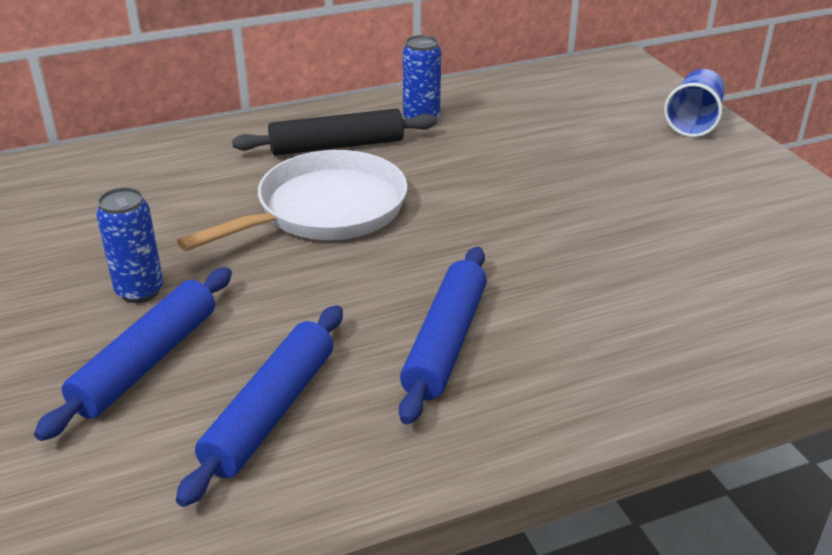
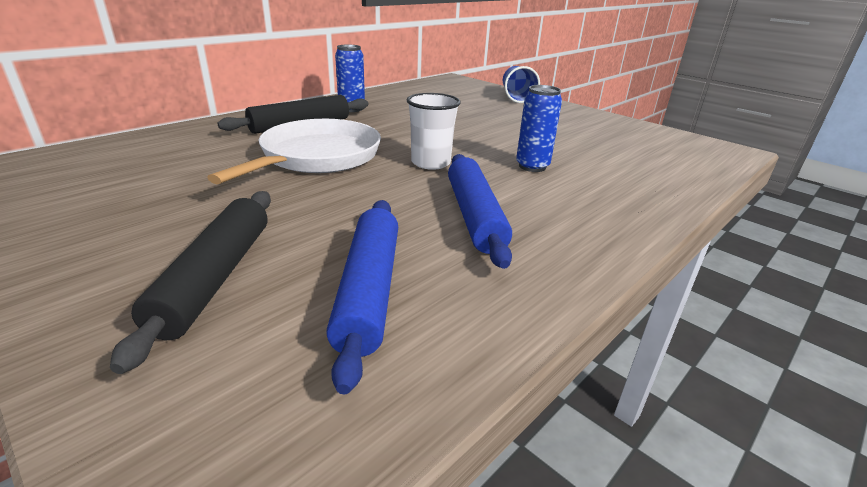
camera: 25 degrees left, 5 degrees down
blue rolling pin [34,267,232,441] -> black rolling pin [110,191,271,374]
blue can [96,187,163,303] -> blue can moved to [516,85,562,172]
none -> white cup [407,93,461,170]

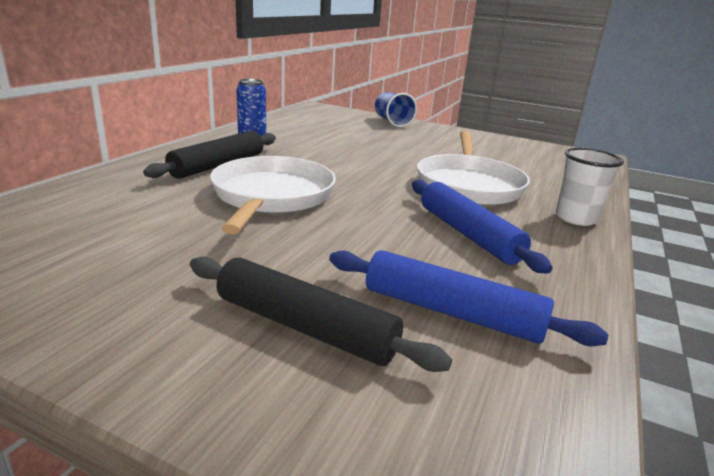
camera: 20 degrees left, 5 degrees down
black rolling pin [110,191,271,374] -> black rolling pin turned 45 degrees counterclockwise [190,256,452,372]
blue rolling pin [326,200,398,394] -> blue rolling pin turned 45 degrees counterclockwise [329,250,608,346]
white cup [407,93,461,170] -> white cup moved to [556,148,624,226]
blue can [516,85,562,172] -> white pan [417,131,530,205]

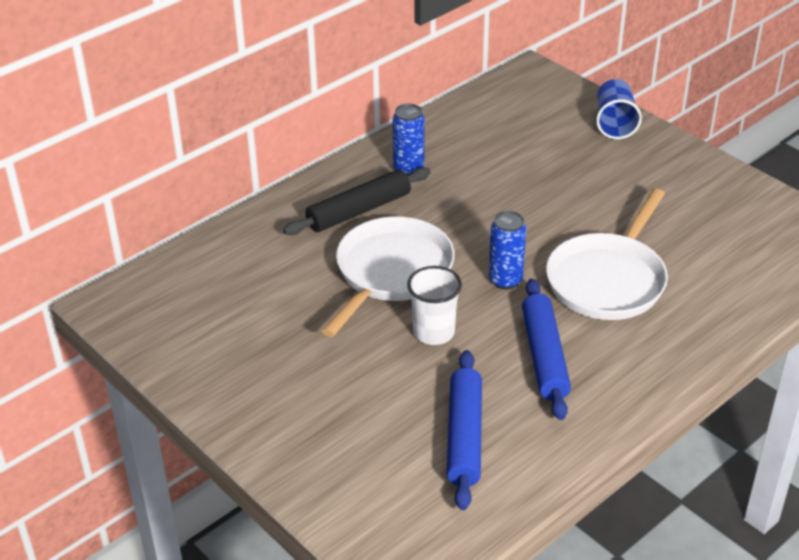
camera: 25 degrees right, 15 degrees up
black rolling pin [190,256,452,372] -> none
blue rolling pin [329,250,608,346] -> blue rolling pin turned 45 degrees clockwise [447,350,482,510]
white cup [556,148,624,226] -> white cup moved to [407,266,462,345]
none -> blue can [489,211,527,290]

